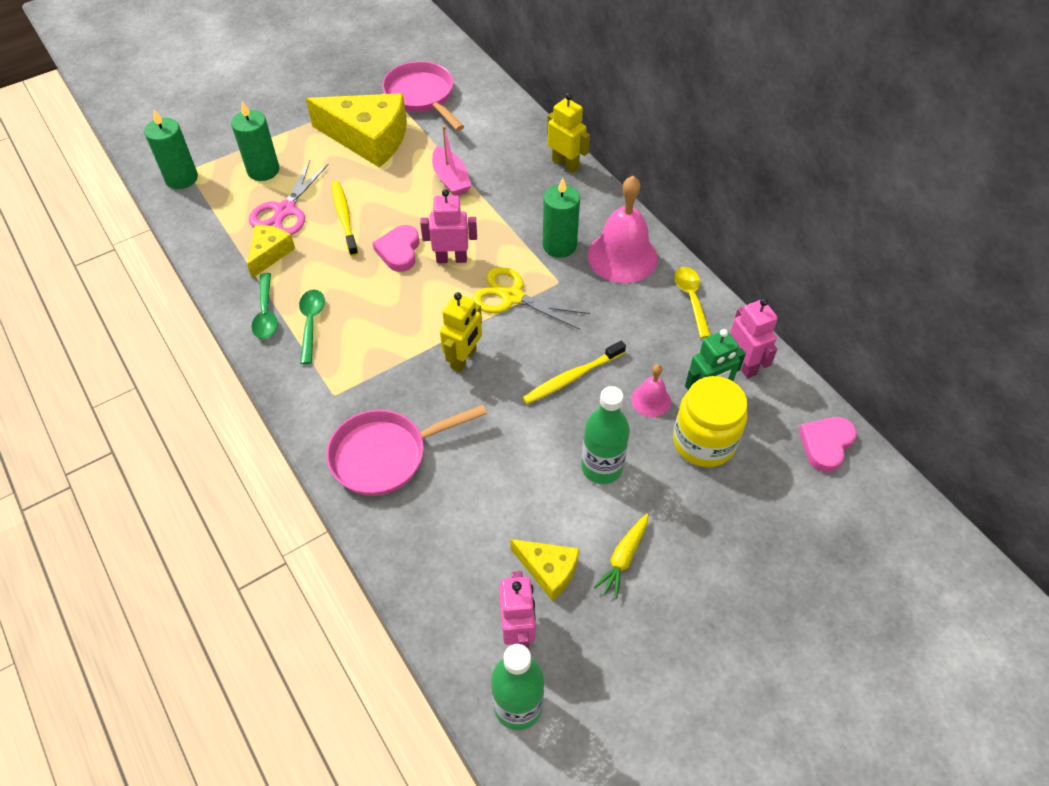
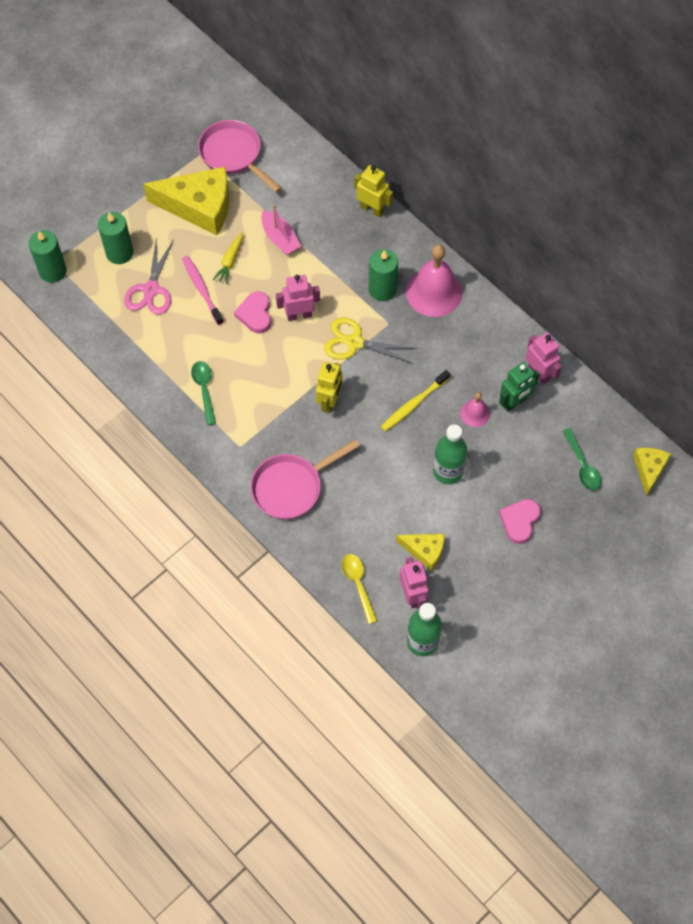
camera: 10 degrees left, 10 degrees up
yellow cheese [247,225,295,278] -> yellow cheese moved to [633,448,671,497]
green spoon [252,273,278,339] -> green spoon moved to [563,428,601,491]
yellow toothbrush [331,181,358,256] -> pink toothbrush [182,256,224,325]
yellow carrot [594,513,648,599] -> yellow carrot moved to [213,232,243,284]
yellow jar [673,376,748,467] -> none
yellow spoon [674,267,711,338] -> yellow spoon moved to [342,554,377,624]
pink heart [798,417,857,472] -> pink heart moved to [499,499,541,544]

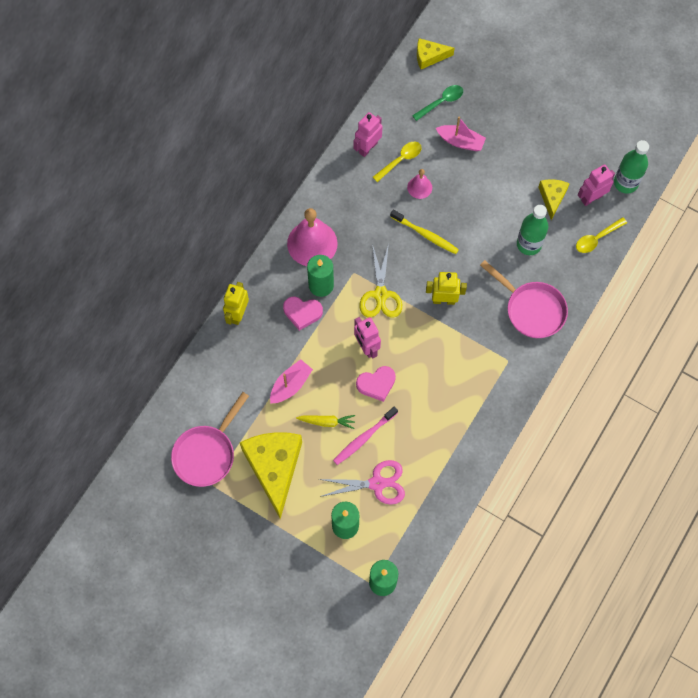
camera: 105 degrees left, 5 degrees up
green spoon [191,361,216,425] -> none
green bottle [433,424,467,484] -> green bottle moved to [517,205,548,255]
green robot [499,362,540,412] -> yellow spoon [373,142,422,182]
pink heart [499,499,541,544] -> pink heart moved to [283,297,323,331]
none -> pink boat [436,116,486,151]

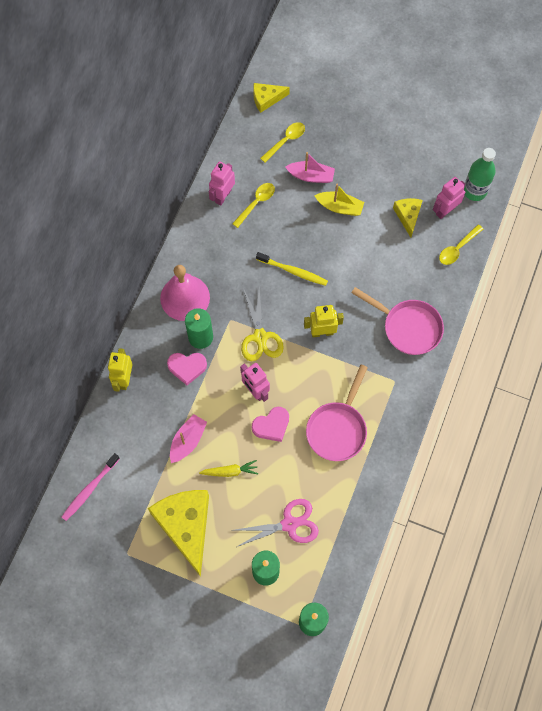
camera: 10 degrees left, 0 degrees up
pink pan [171,392,249,487] -> pink pan moved to [306,364,368,461]
pink toothbrush [333,406,398,465] -> pink toothbrush moved to [62,453,120,521]
pink bell [407,169,432,199] -> none
green spoon [412,85,463,121] -> yellow spoon [260,122,305,163]
green bottle [517,205,548,255] -> none
none -> yellow boat [314,184,364,216]

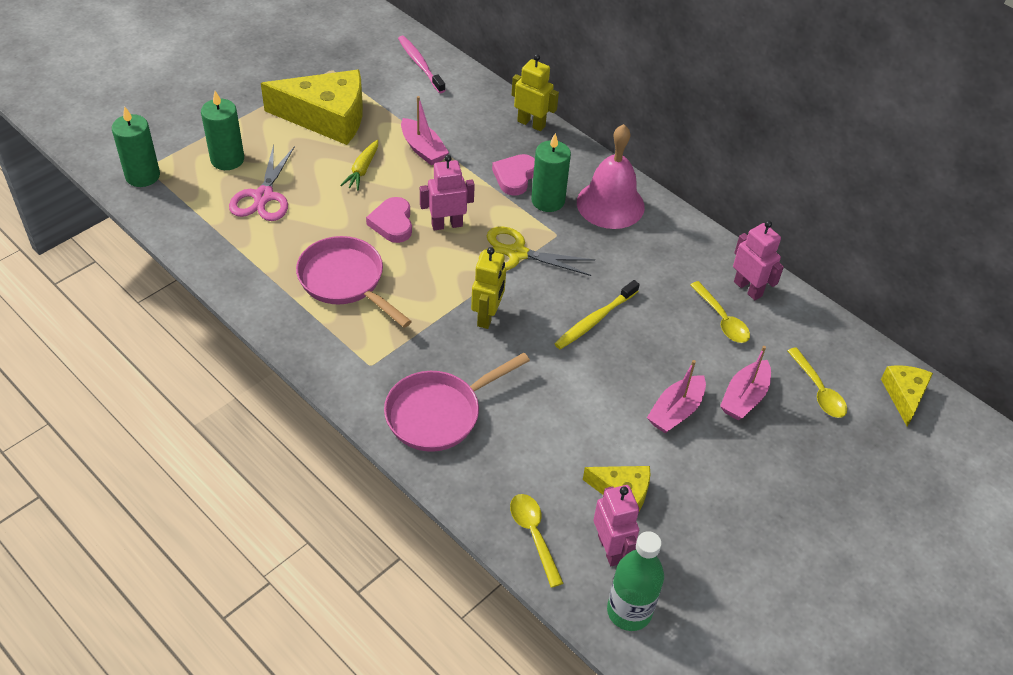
camera: 110 degrees right, 20 degrees down
yellow boat [314,184,364,216] -> pink boat [647,360,706,433]

